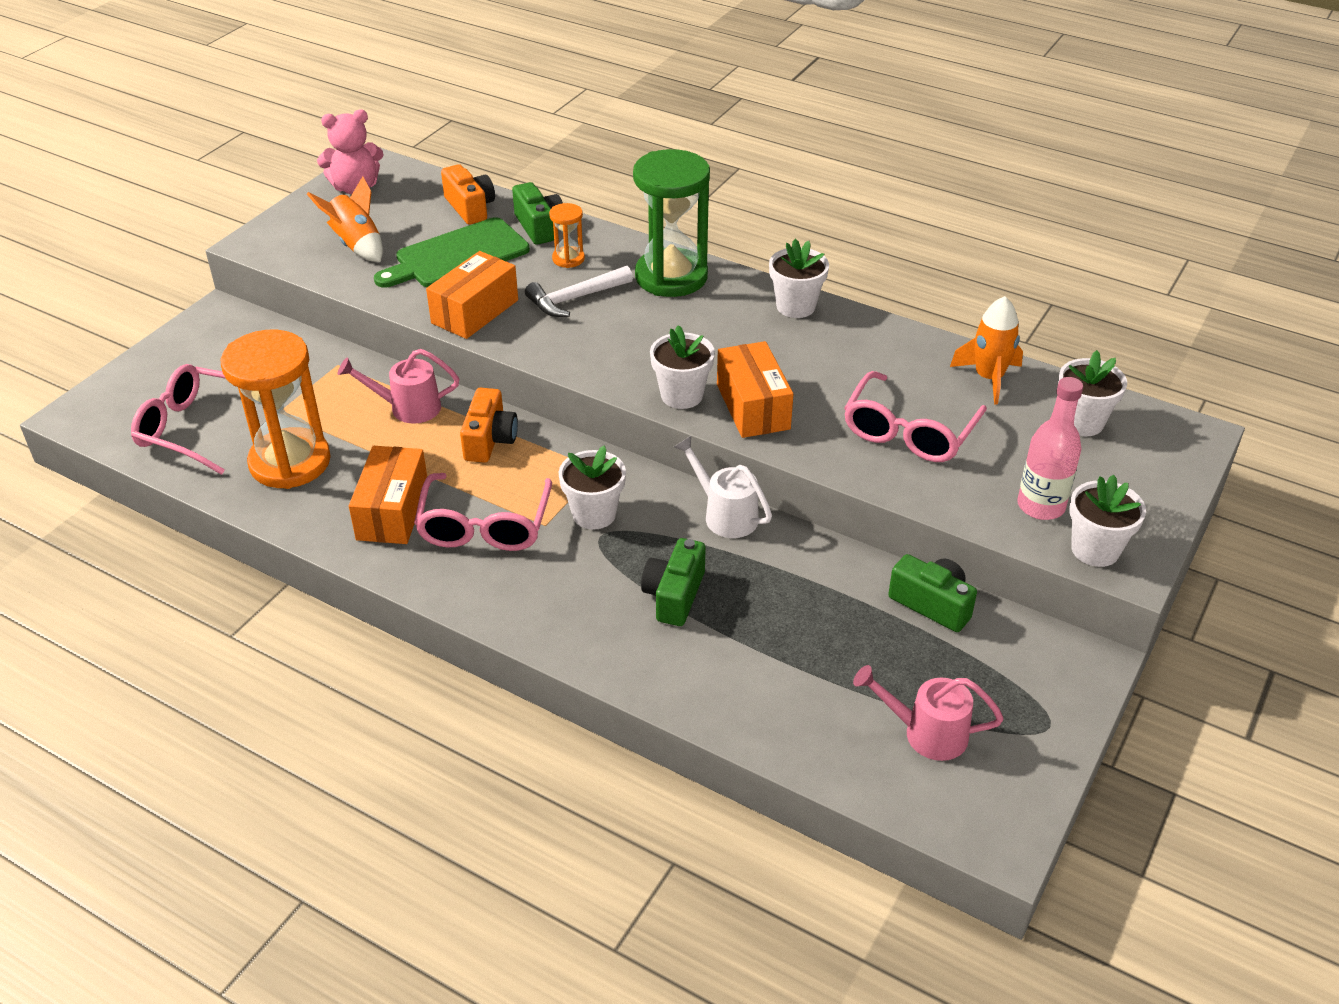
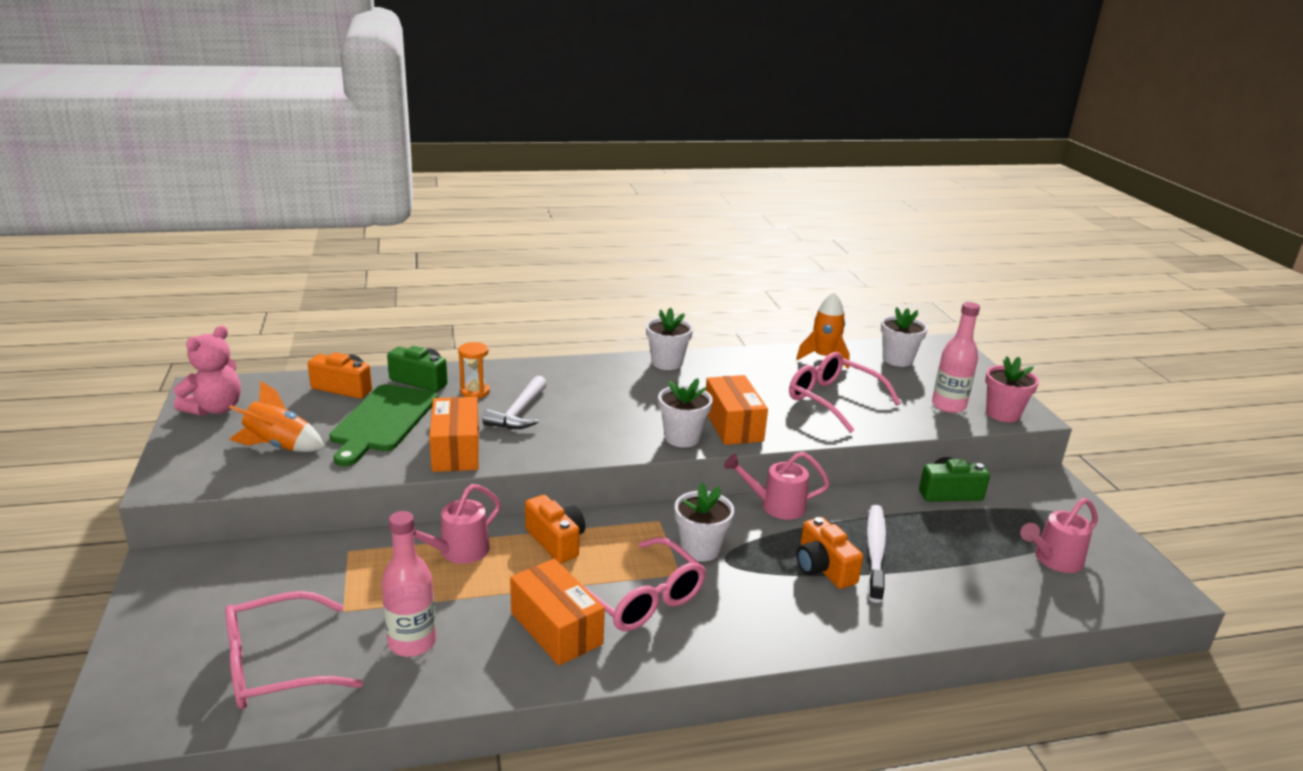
camera: 45 degrees left, 15 degrees down
orange hourglass [221,330,331,489] -> pink bottle [381,511,436,657]
green hourglass [633,149,710,297] -> none
green camera [641,538,706,626] -> orange camera [796,517,863,589]
white watering can [674,436,772,538] -> pink watering can [724,452,830,520]
orange box [717,341,793,438] -> orange box turned 45 degrees clockwise [706,375,768,445]
pink glasses [844,371,987,462] -> pink glasses turned 150 degrees clockwise [789,352,901,433]
white flower pot [1069,475,1146,567] -> pink flower pot [985,356,1039,422]
none -> white toothbrush [867,505,886,603]

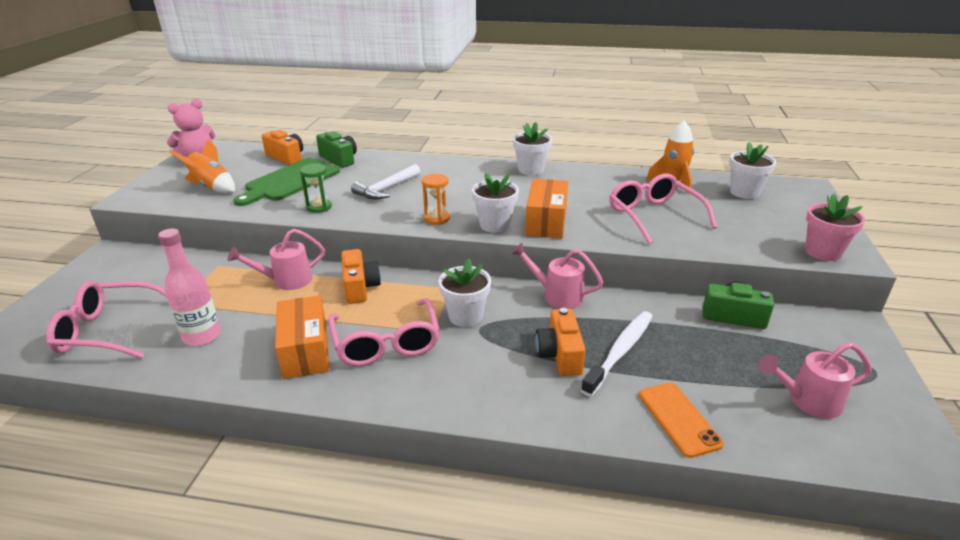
camera: 25 degrees right, 5 degrees up
orange box [429,397,479,472] -> green hourglass [300,163,332,213]
orange hourglass [458,342,490,398] -> orange hourglass moved to [422,174,450,225]
pink bottle [932,302,980,413] -> none
none -> orange phone [639,383,724,458]

